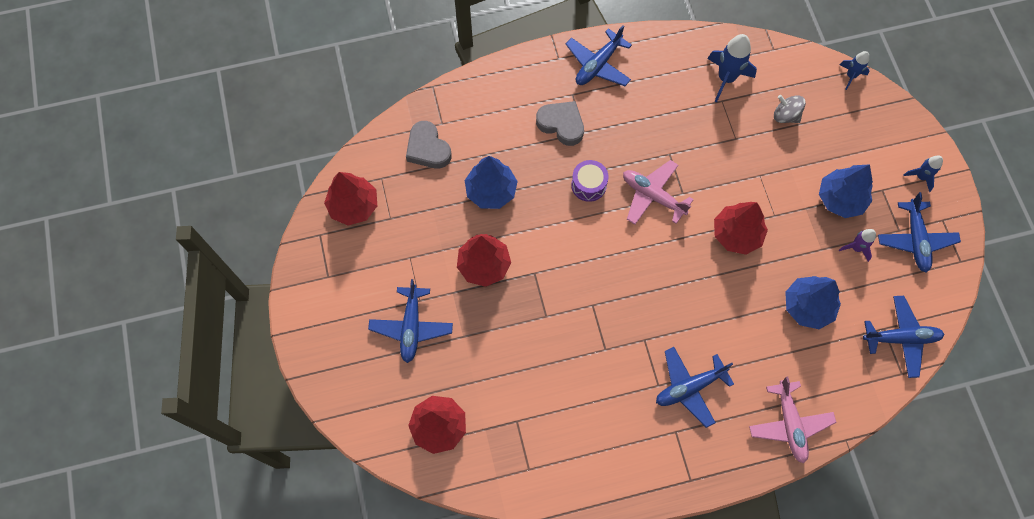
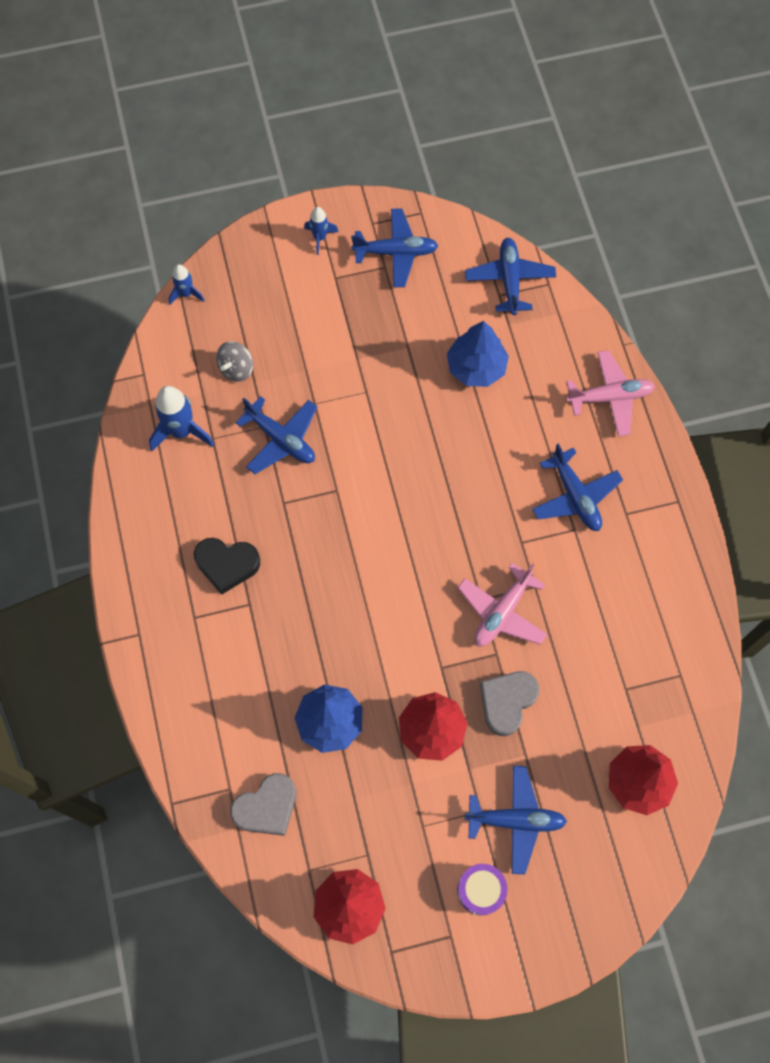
camera: 90 degrees left, 0 degrees up
grey heart [536,101,584,146] -> grey heart moved to [480,671,540,736]
blue plane [566,25,632,86] -> blue plane moved to [235,396,317,474]
purple drum [571,160,609,202] -> purple drum moved to [457,864,508,915]
pink plane [623,160,694,225] -> pink plane moved to [458,563,547,647]
red tree [714,202,768,255] -> none
blue tree [819,164,873,218] -> none
purple rocket [839,229,876,262] -> none
none -> black heart [194,538,260,595]

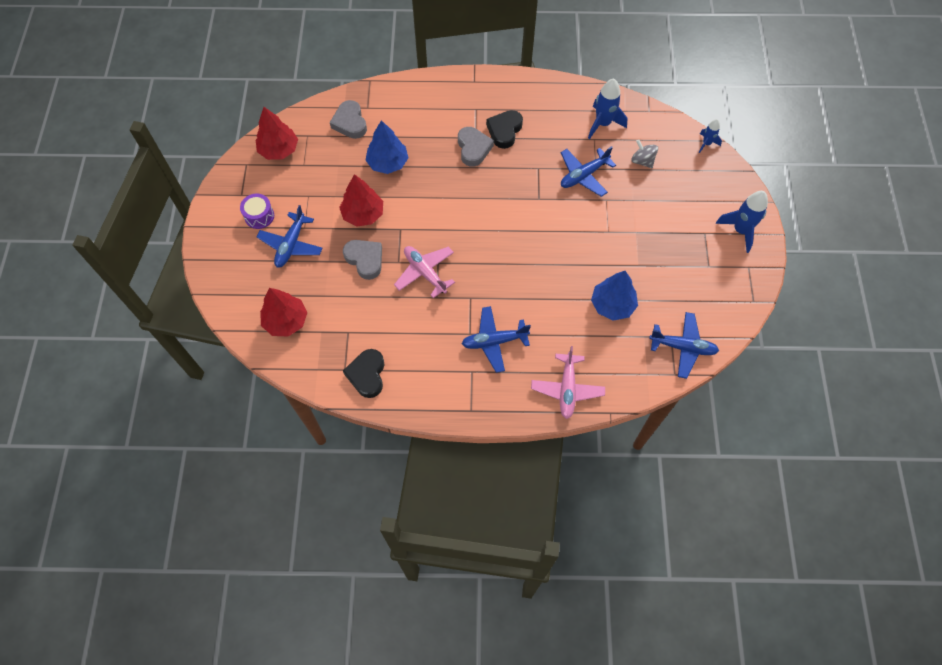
camera: 105 degrees right, 5 degrees down
blue rocket [304,207,338,255] -> blue rocket [716,191,768,253], size x1.73
blue plane [351,208,438,287] -> none
none -> black heart [343,349,385,398]
none -> grey heart [458,127,494,167]

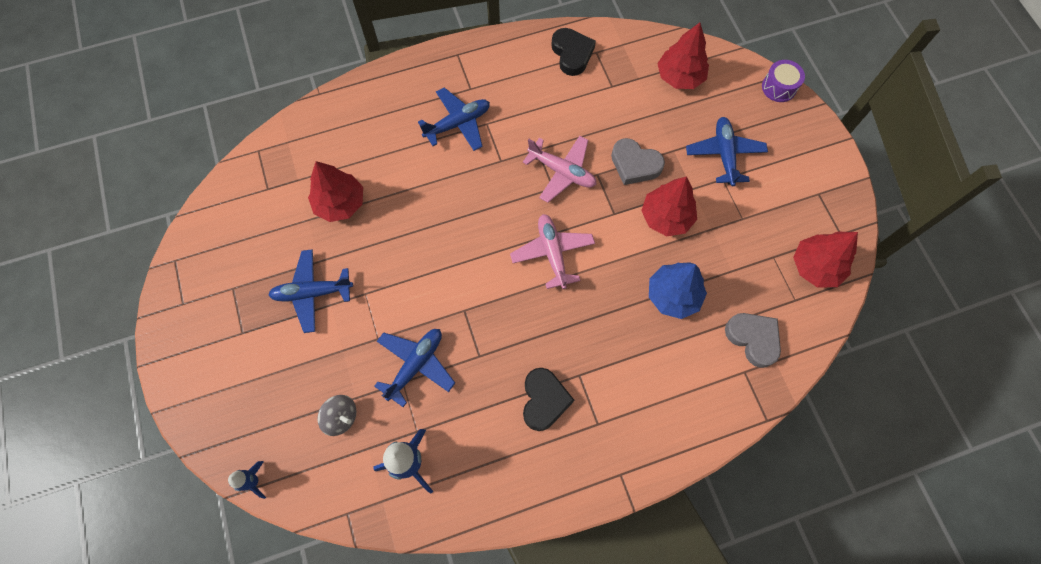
camera: 160 degrees right, 5 degrees up
purple drum [240,194,274,229] -> purple drum moved to [762,60,805,102]
grey heart [458,127,494,167] -> none
pink plane [531,346,605,419] -> pink plane moved to [510,214,595,289]
blue tree [591,271,638,321] -> red tree [308,161,363,222]
blue plane [649,312,719,379] -> blue plane moved to [268,250,353,333]
blue rocket [716,191,768,253] -> none

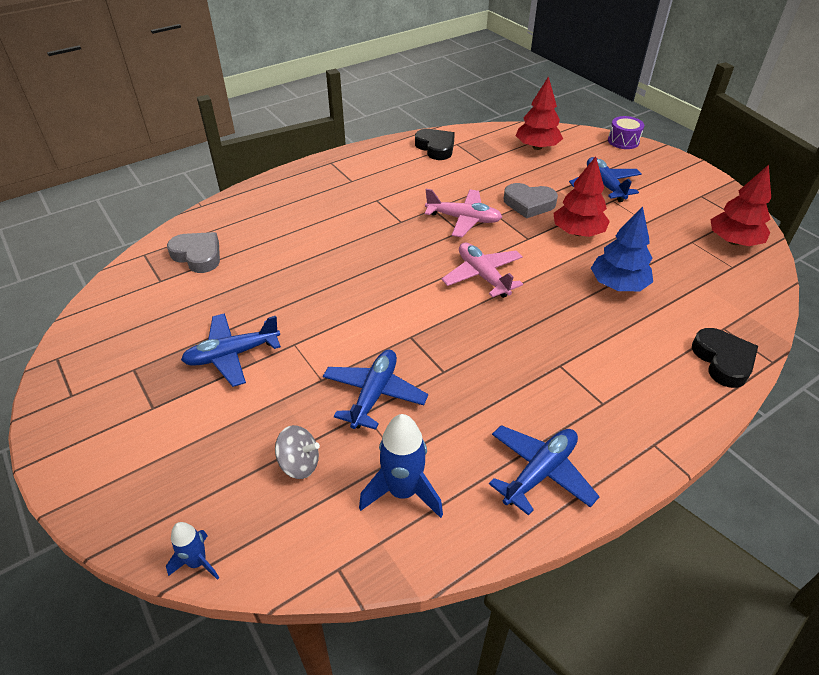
camera: 15 degrees left, 25 degrees down
red tree [308,161,363,222] -> none
blue plane [418,87,490,151] -> blue plane moved to [489,425,600,516]
black heart [523,368,574,431] -> black heart moved to [692,328,758,388]
grey heart [725,313,781,368] -> grey heart moved to [167,232,220,273]

